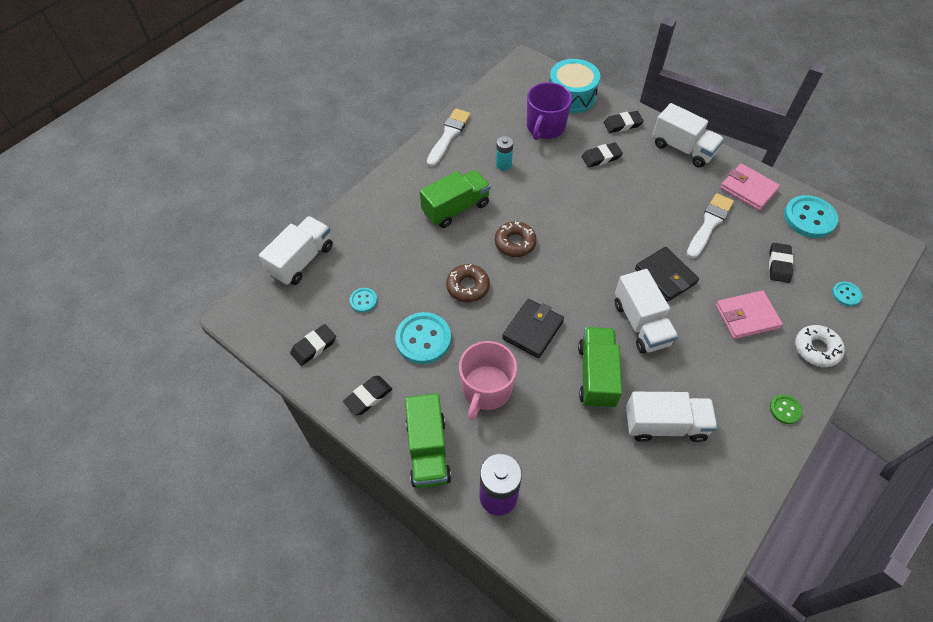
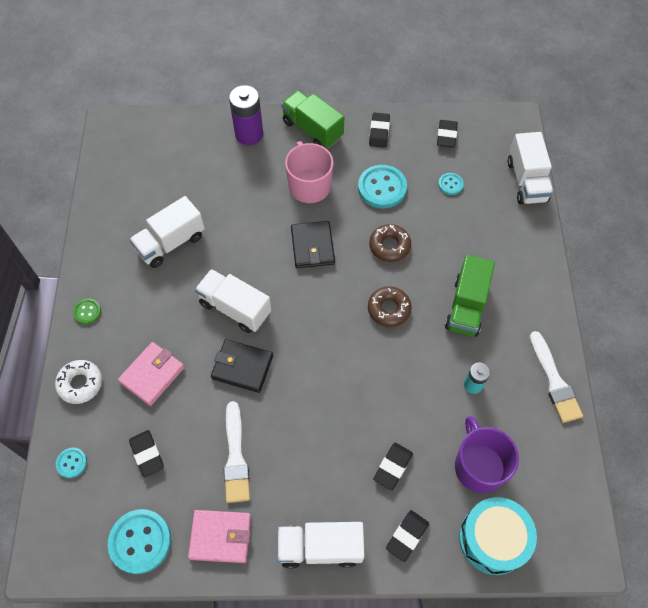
camera: 140 degrees right, 5 degrees up
green truck [578,327,622,409] -> none

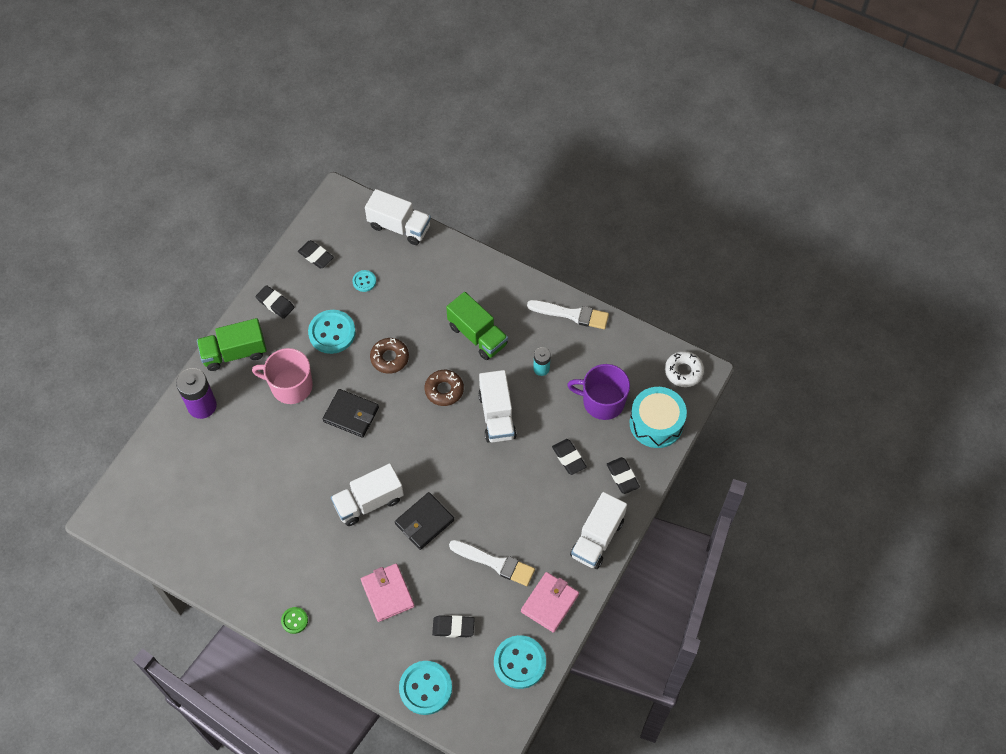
camera: 60 degrees left, 0 degrees up
white donut [55,360,102,404] -> white donut moved to [665,351,704,387]
turquoise button [56,448,87,478] -> turquoise button [399,661,452,715], size x1.95
white truck [129,196,205,268] -> white truck moved to [478,370,517,443]

